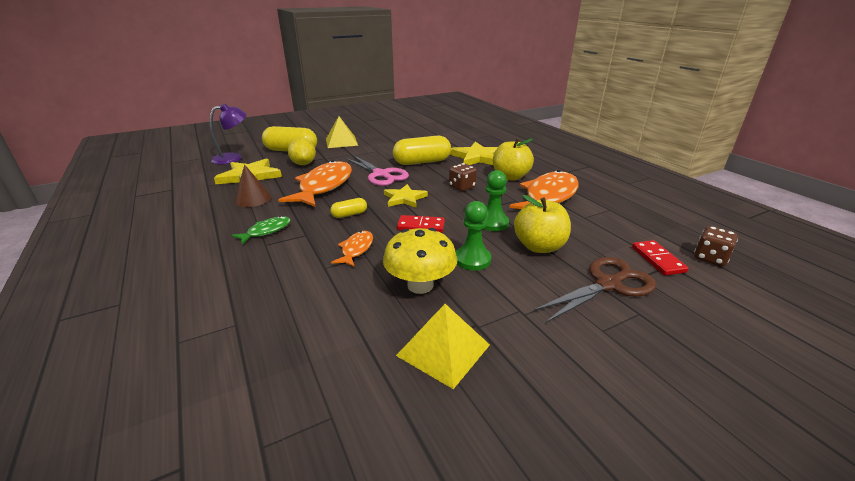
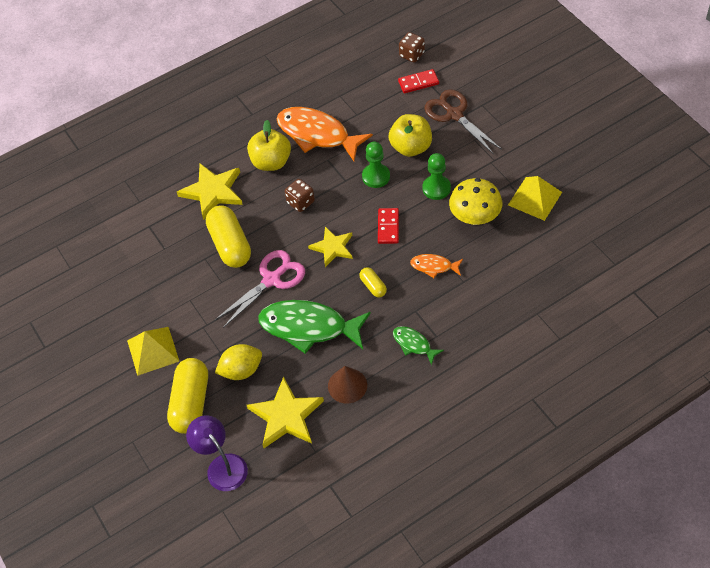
camera: 90 degrees left, 25 degrees up
orange fish [278,160,352,207] -> green fish [258,300,371,354]

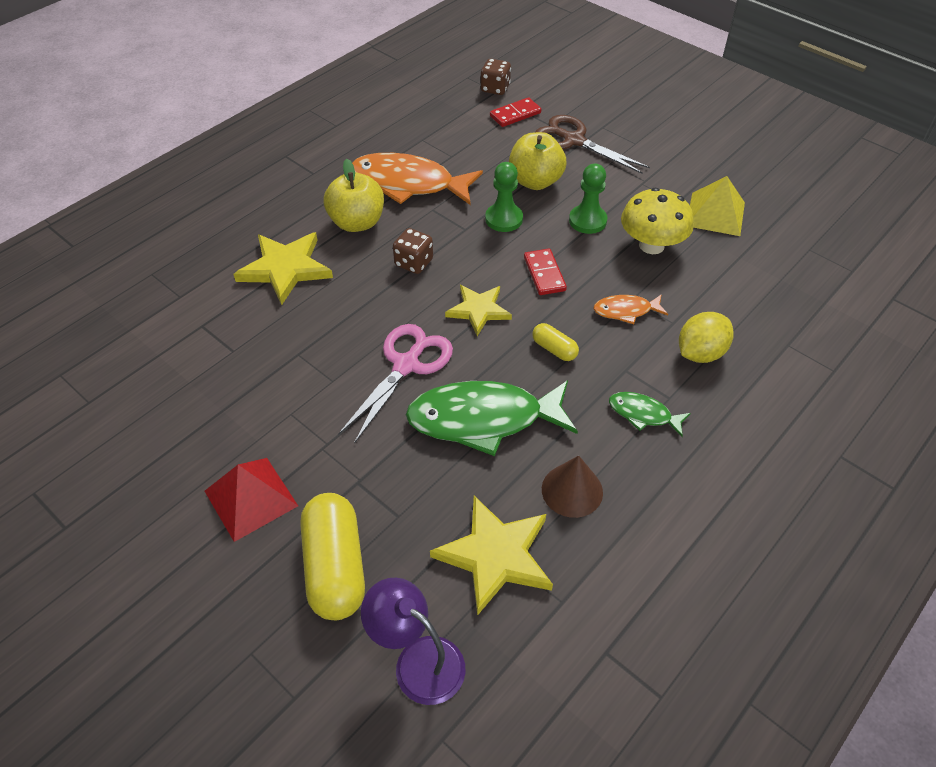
camera: 20 degrees left, 5 degrees down
yellow pyramid [127,327,179,376] -> red pyramid [205,458,298,542]
yellow capsule [206,206,251,268] -> none
yellow lemon [215,344,262,380] -> yellow lemon moved to [679,312,734,363]

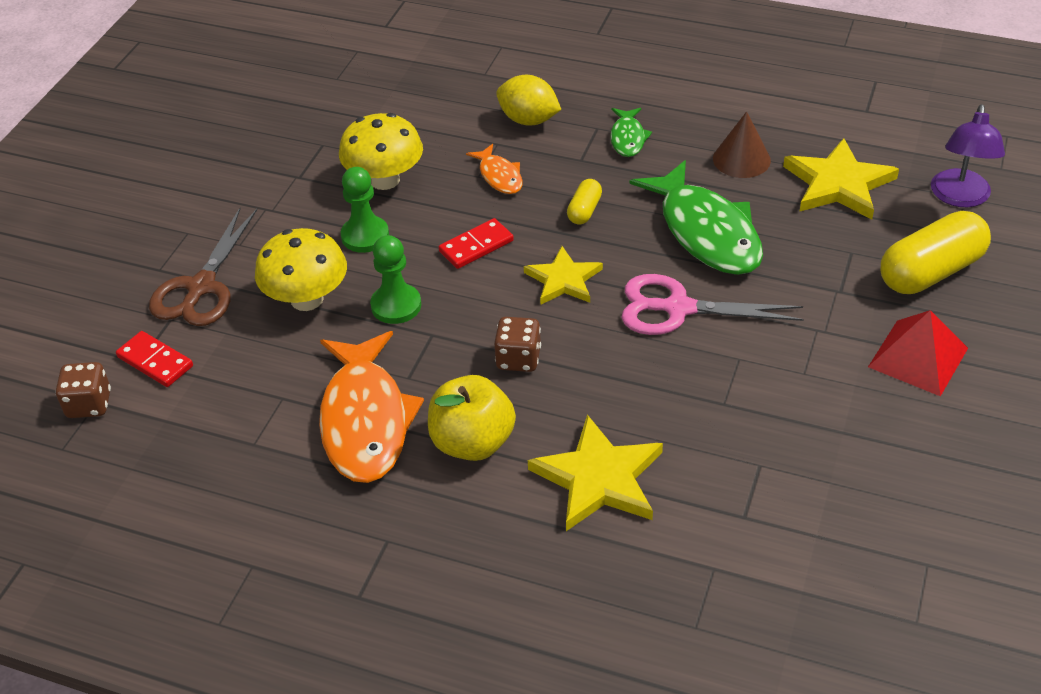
camera: 110 degrees left, 5 degrees down
yellow apple [509,132,566,190] -> yellow mushroom [255,228,347,311]
yellow pyramid [690,176,745,236] -> none

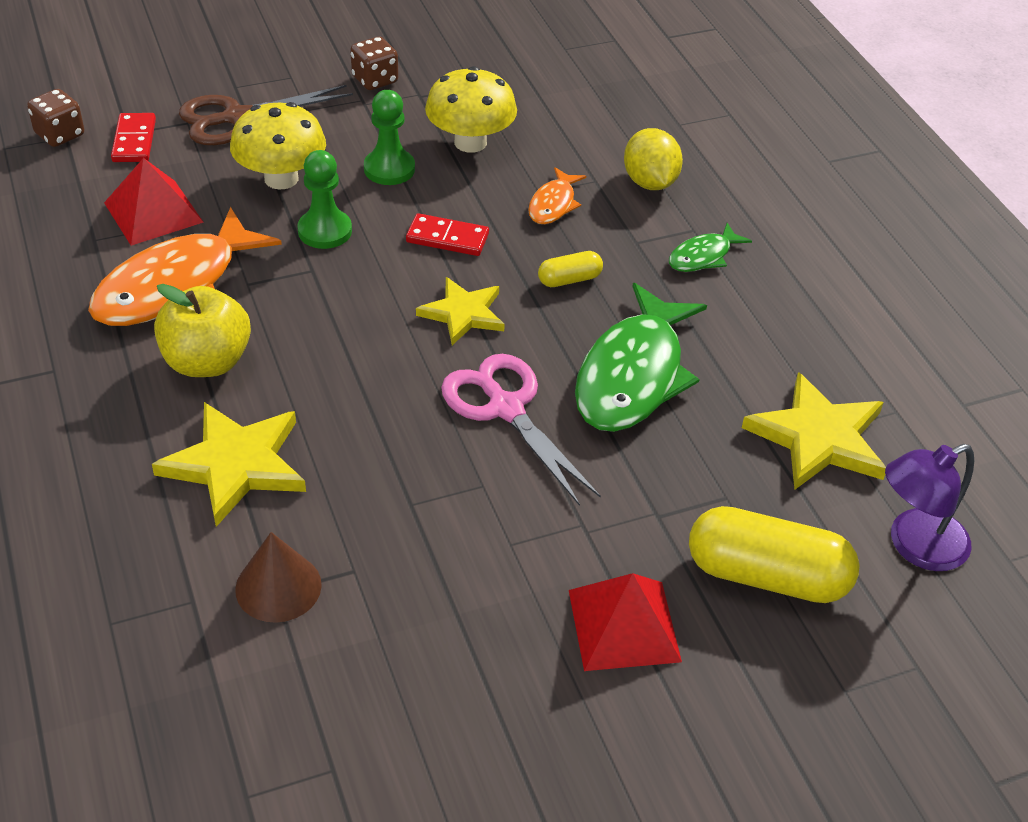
camera: 45 degrees right, 0 degrees up
brown dice [494,317,541,372] -> brown dice moved to [350,37,398,90]
brown cone [713,111,771,178] -> brown cone moved to [235,532,322,623]
none -> red pyramid [104,158,204,246]

